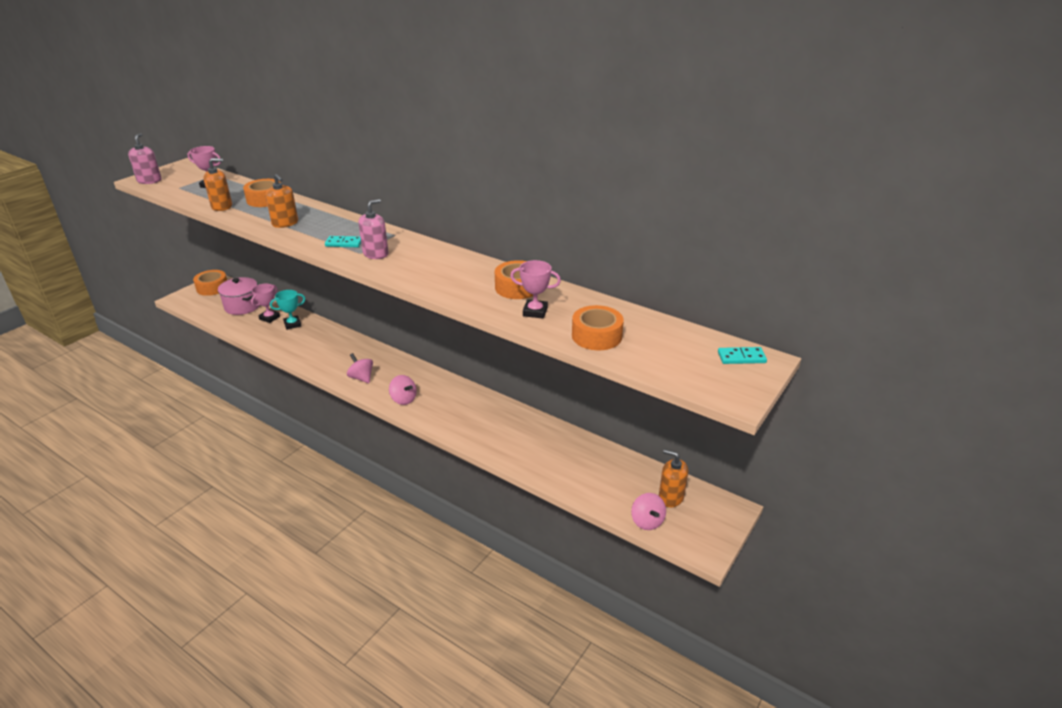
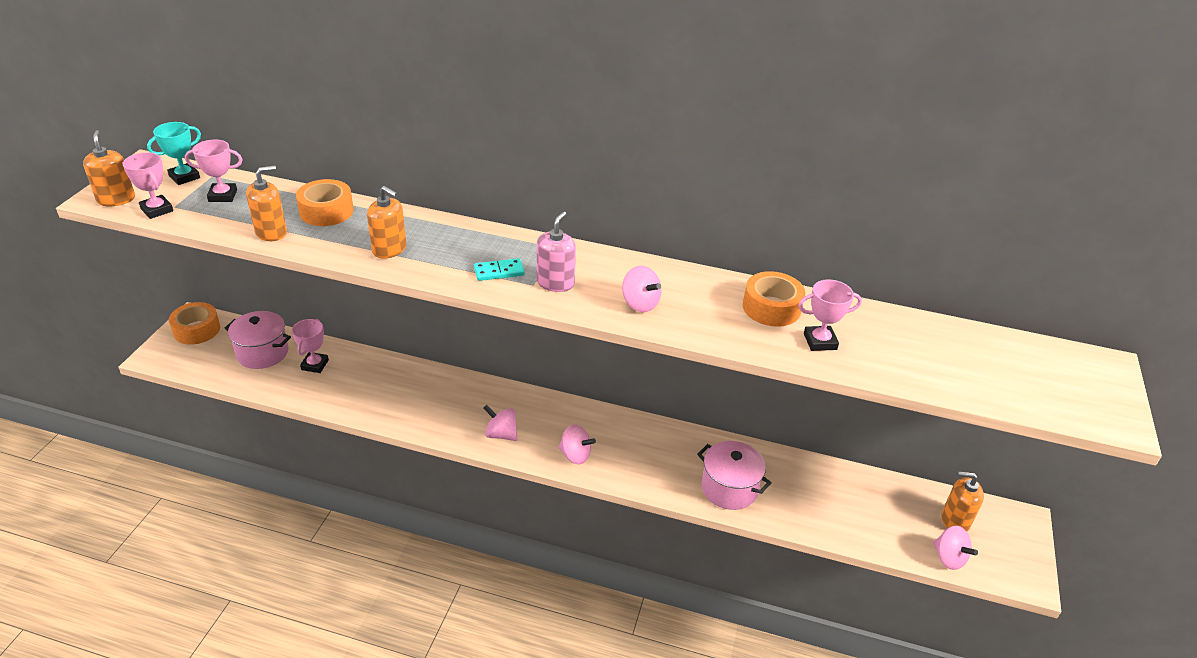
camera: 20 degrees left, 5 degrees up
pink soap dispenser [128,133,162,184] -> orange soap dispenser [83,130,135,206]
turquoise trophy [270,290,305,330] -> turquoise trophy moved to [147,122,201,185]
orange tape [572,305,624,350] -> none
turquoise domino [718,347,767,364] -> none
none -> pink trophy [123,152,173,219]
none -> pink spinning top [622,266,662,312]
none -> pink pot [697,441,772,510]

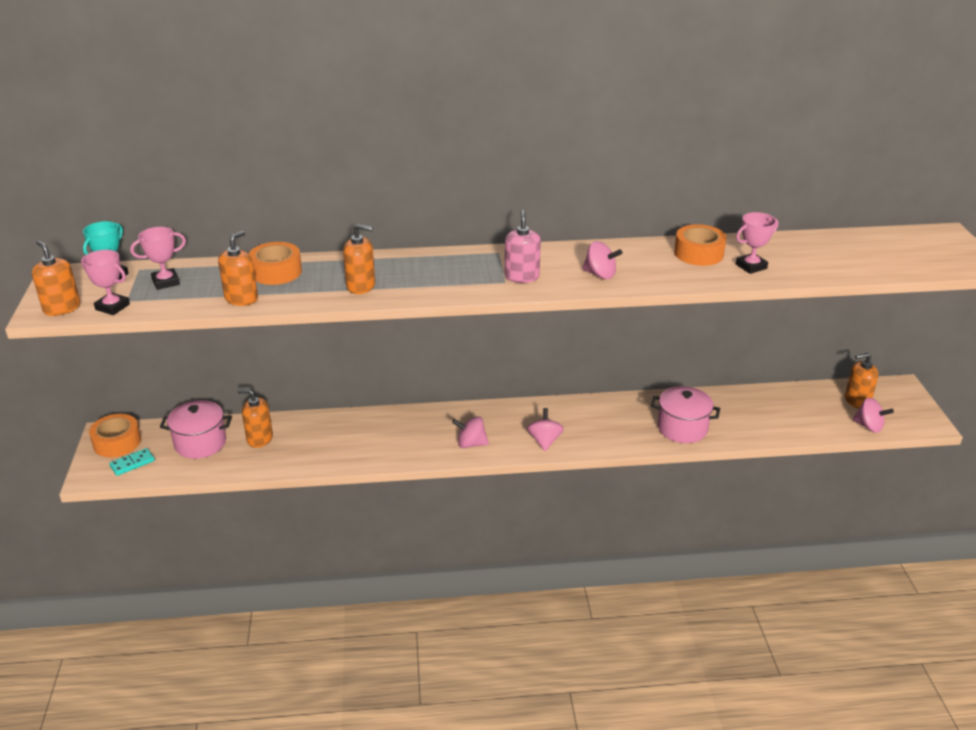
camera: 20 degrees left, 5 degrees down
pink trophy [292,319,329,373] -> orange soap dispenser [237,389,273,448]
turquoise domino [474,258,525,281] -> turquoise domino moved to [109,448,155,476]
pink spinning top [558,425,596,464] -> pink spinning top turned 90 degrees counterclockwise [527,408,564,451]

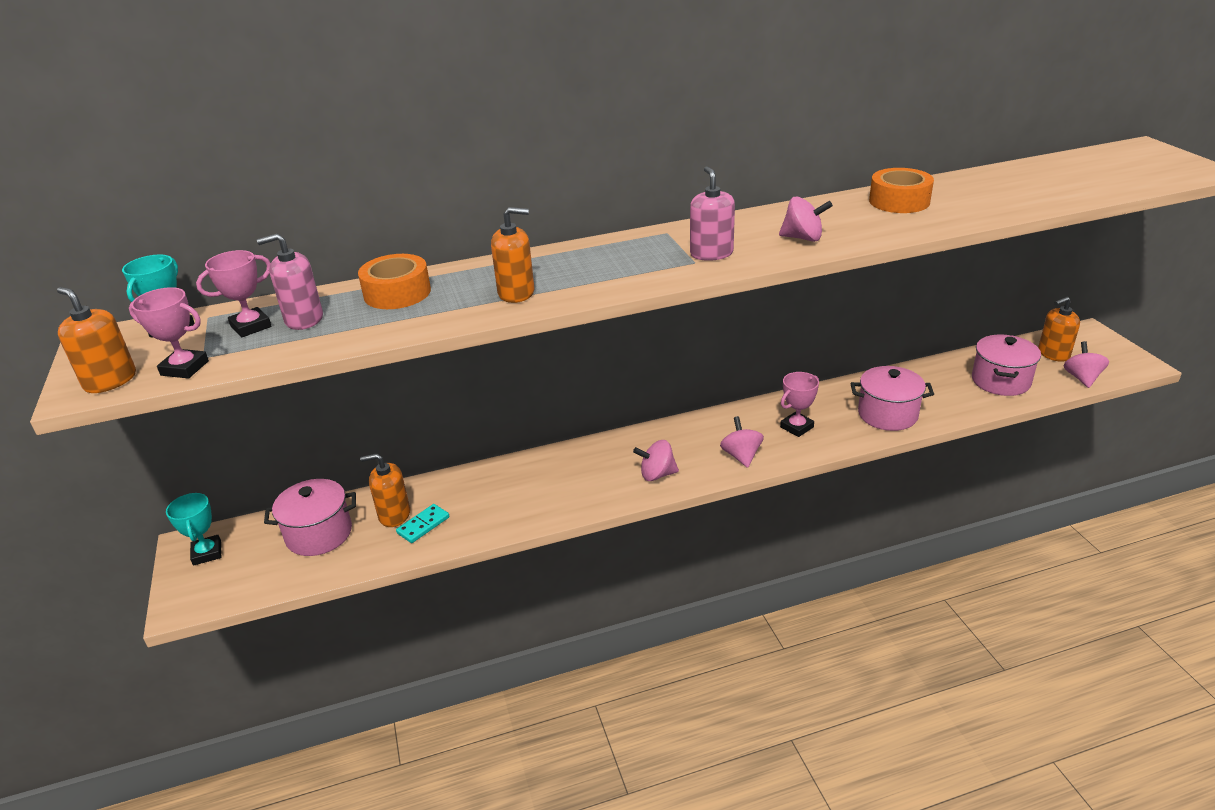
camera: 10 degrees left, 0 degrees up
orange tape [89,414,141,457] -> turquoise trophy [166,493,221,566]
turquoise domino [109,448,155,476] -> turquoise domino moved to [396,504,449,543]
orange soap dispenser [218,231,258,306] -> none
pink trophy [736,212,778,274] -> pink trophy moved to [780,372,819,437]
pink spinning top [852,398,894,433] -> pink spinning top turned 105 degrees counterclockwise [1064,341,1109,388]
none -> pink soap dispenser [257,234,323,330]
none -> pink pot [972,335,1041,396]

